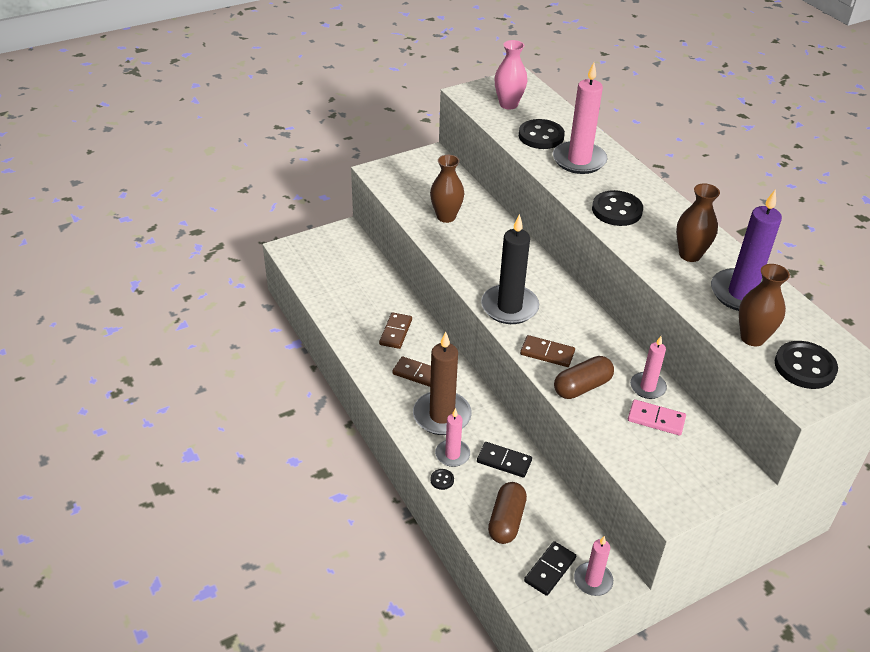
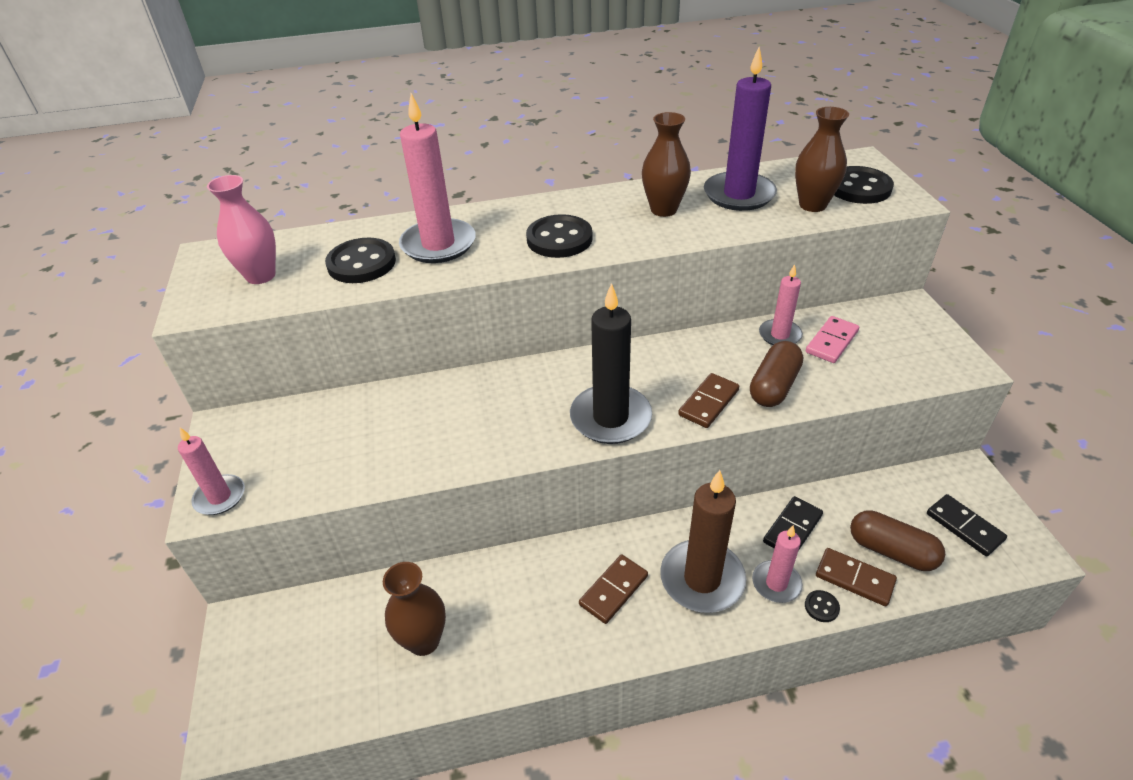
camera: 70 degrees left, 0 degrees up
brown domino [379,312,412,349] -> brown domino moved to [816,548,897,606]
brown vase [430,155,464,223] -> brown vase moved to [383,562,446,656]
brown capsule [554,356,614,399] -> brown capsule turned 45 degrees clockwise [750,341,803,407]
pink candle [574,536,613,596] -> pink candle moved to [178,428,245,515]

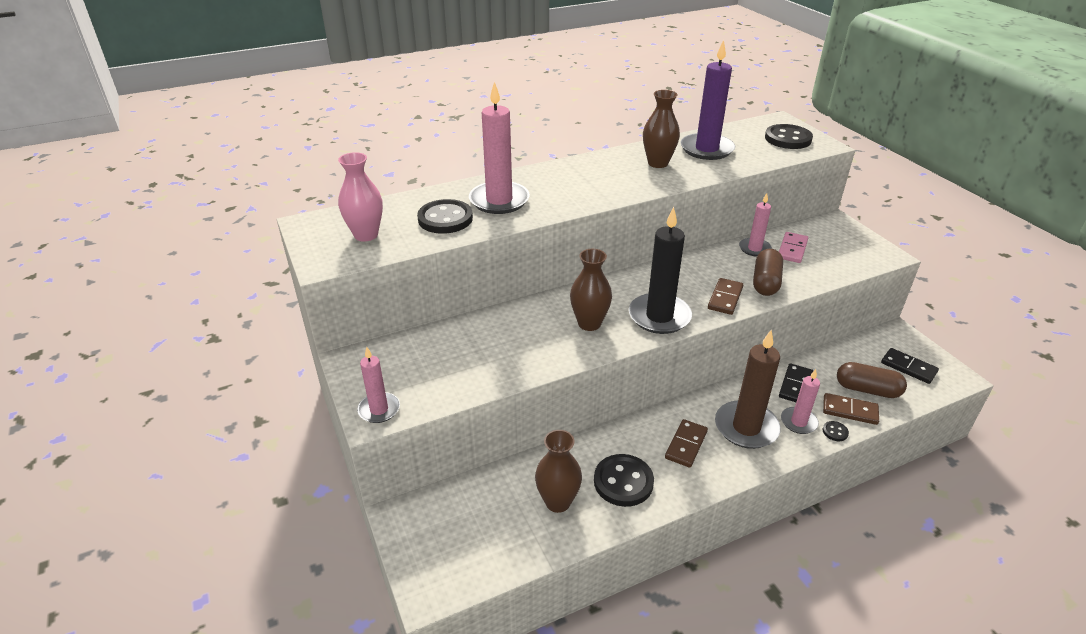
camera: 15 degrees left, 5 degrees down
black button [526,214,593,258] -> black button moved to [594,454,654,507]
brown vase [795,107,849,212] -> brown vase moved to [570,249,612,331]

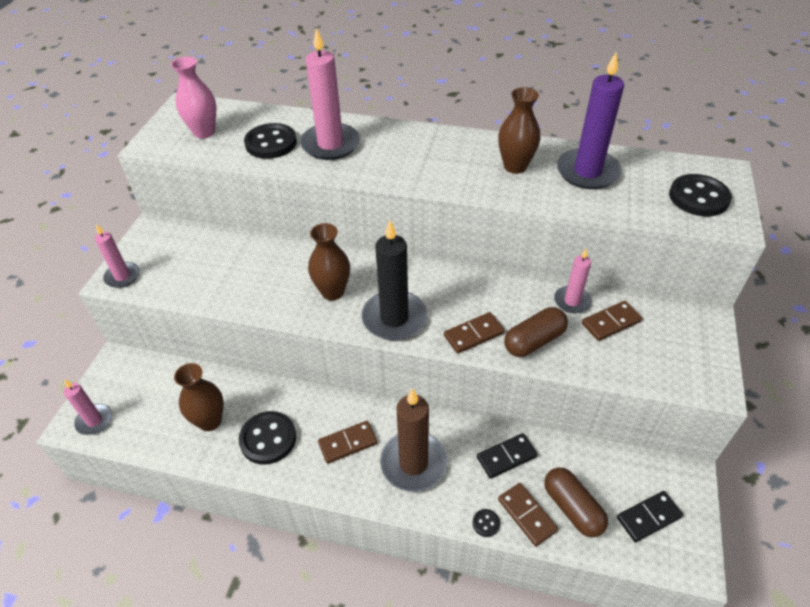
camera: 40 degrees right, 10 degrees up
pink domino [779,232,808,263] -> brown domino [582,301,642,341]
pink candle [781,369,820,434] -> pink candle moved to [64,380,112,435]
black domino [881,348,939,384] -> black domino turned 75 degrees clockwise [617,491,683,542]

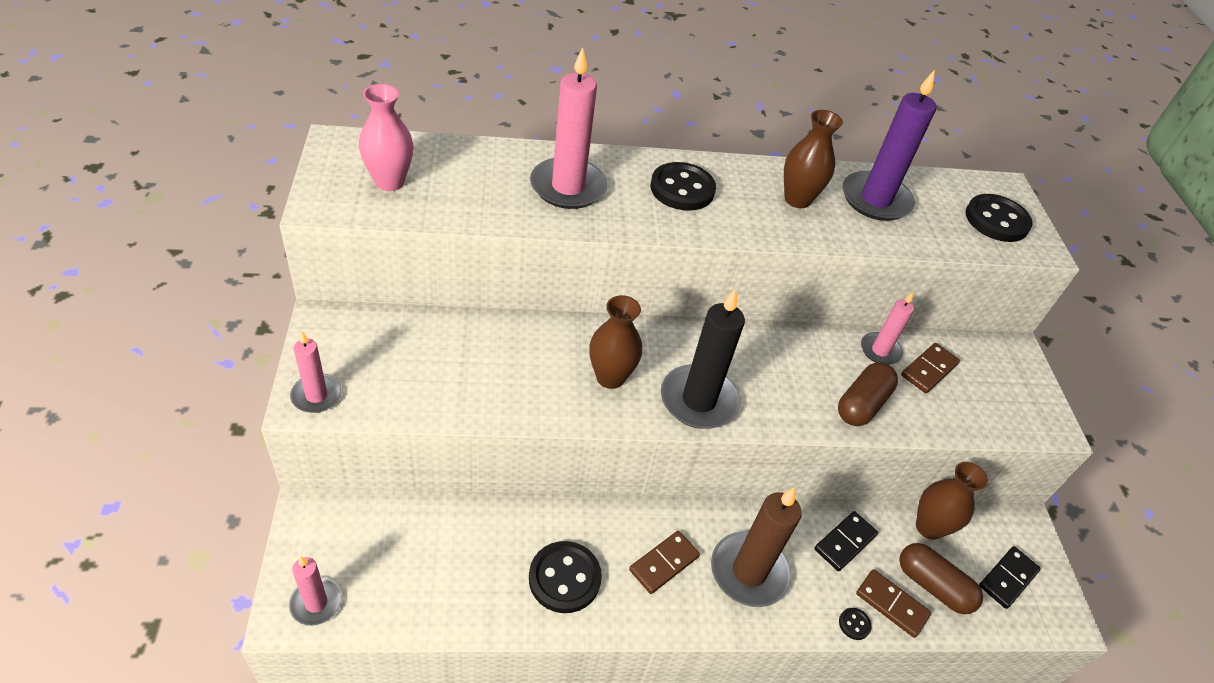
camera: 25 degrees left, 0 degrees up
brown vase [174,363,224,431] -> brown vase moved to [916,462,988,540]
black button [244,123,297,159] -> black button moved to [650,162,716,211]
brown domino [444,312,505,354] -> none

